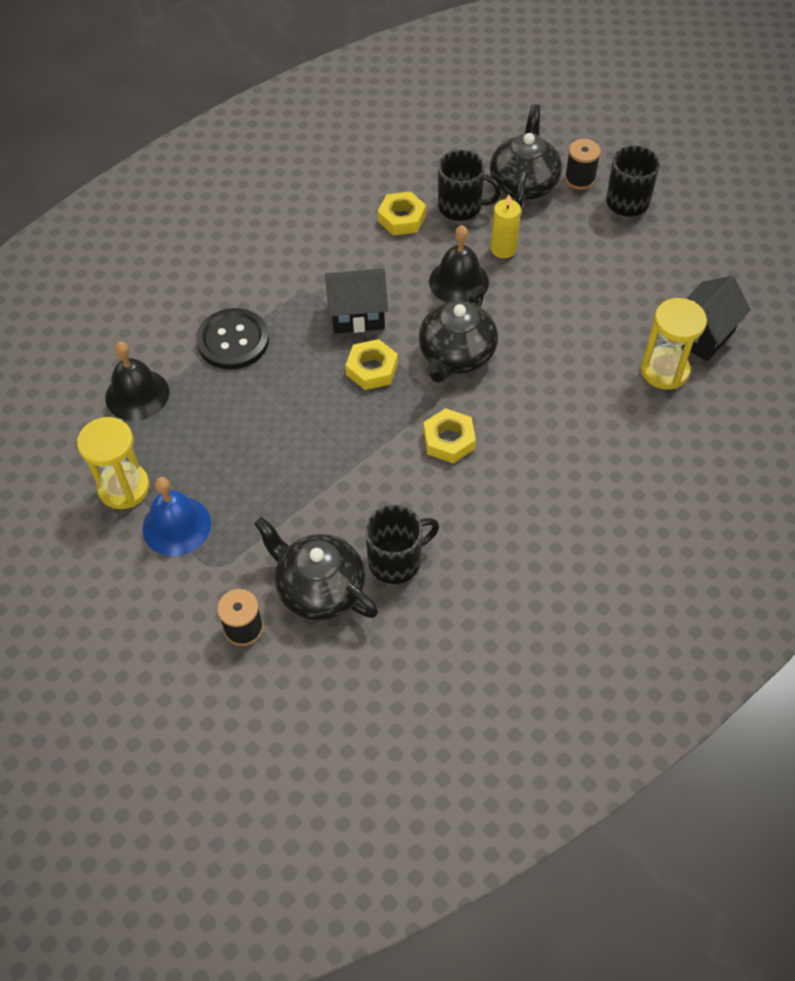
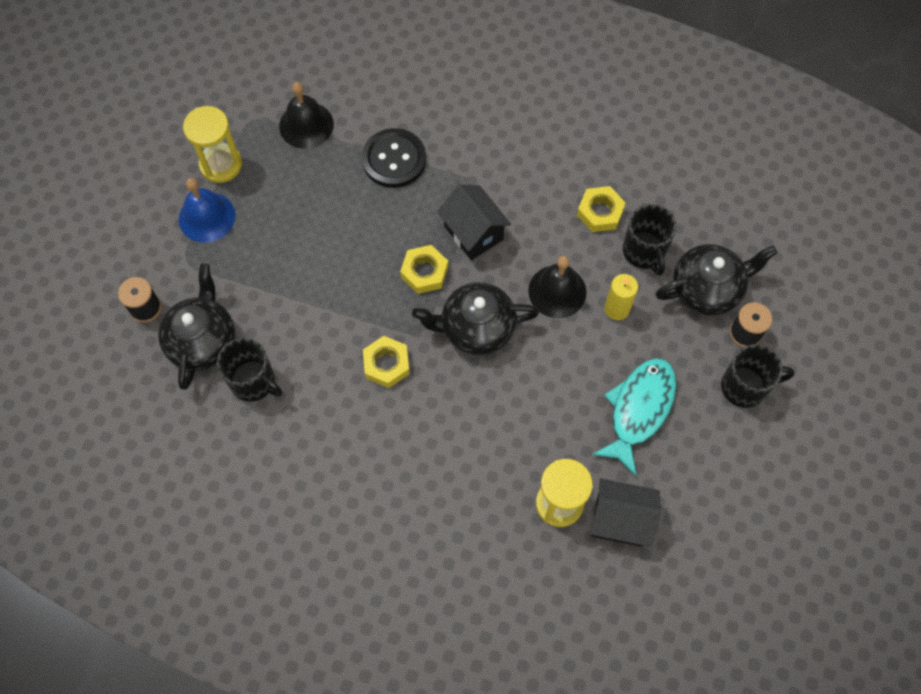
camera: 60 degrees right, 10 degrees up
none -> turquoise fish [592,358,677,476]

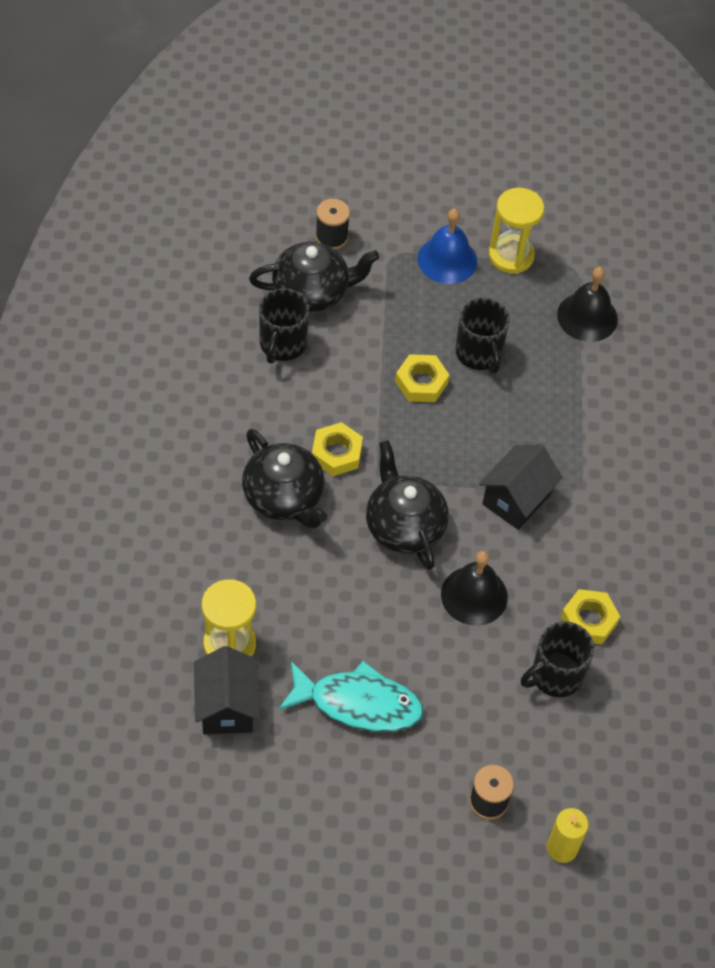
camera: 70 degrees right, 10 degrees down
black button [362,128,426,188] -> none
yellow nut [400,245,448,294] -> yellow nut moved to [395,354,449,402]
yellow candle [604,274,638,320] -> yellow candle moved to [547,808,589,863]
black teapot [656,244,777,315] -> black teapot moved to [242,429,327,529]
black mug [721,344,795,408] -> black mug moved to [456,298,510,373]

